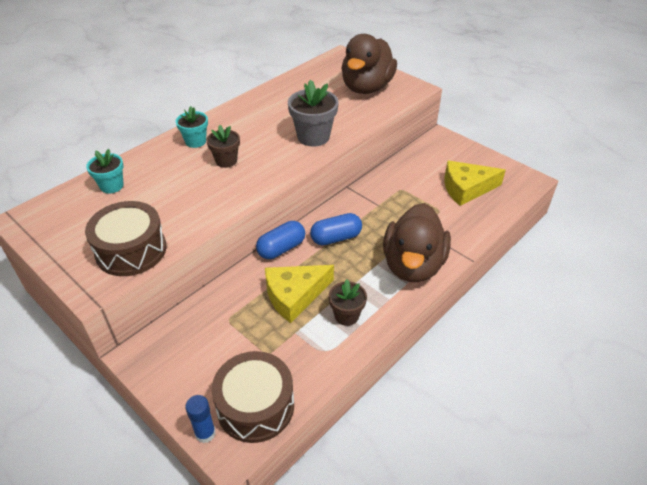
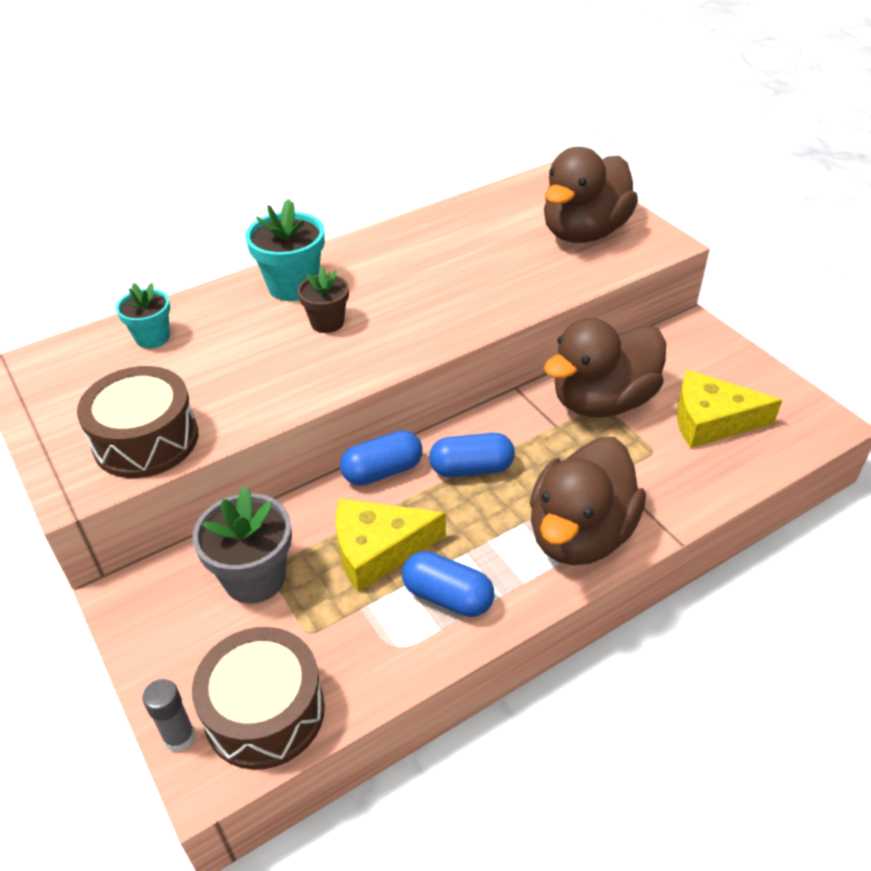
camera: 15 degrees right, 0 degrees up
turquoise flower pot [176,106,208,148] -> turquoise flower pot [246,199,325,301], size x1.58
blue glue stick [185,395,216,443] -> grey glue stick [143,679,195,752]
grey flower pot [288,80,339,146] -> grey flower pot moved to [193,487,292,604]
brown flower pot [328,279,367,326] -> blue capsule [402,551,494,617]
none -> brown duck [544,318,666,417]

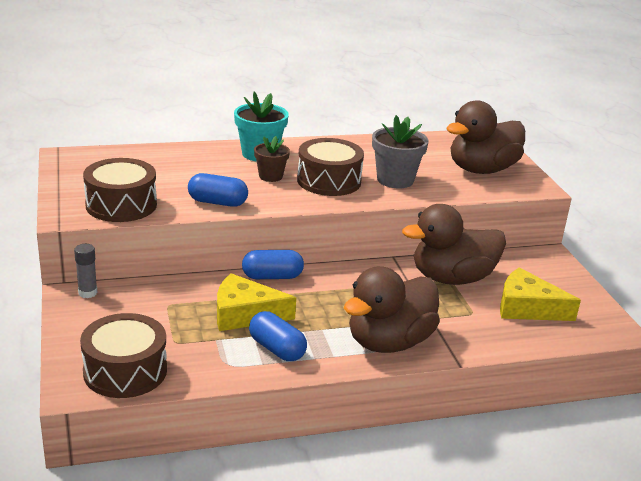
camera: 15 degrees right, 15 degrees down
turquoise flower pot [116,283,170,349] -> none
grey glue stick [143,679,195,752] -> grey glue stick moved to [74,244,97,298]
grey flower pot [193,487,292,604] -> grey flower pot moved to [372,115,429,188]
blue capsule [429,433,515,477] -> blue capsule moved to [188,173,248,207]
none -> brown drum [297,138,364,196]

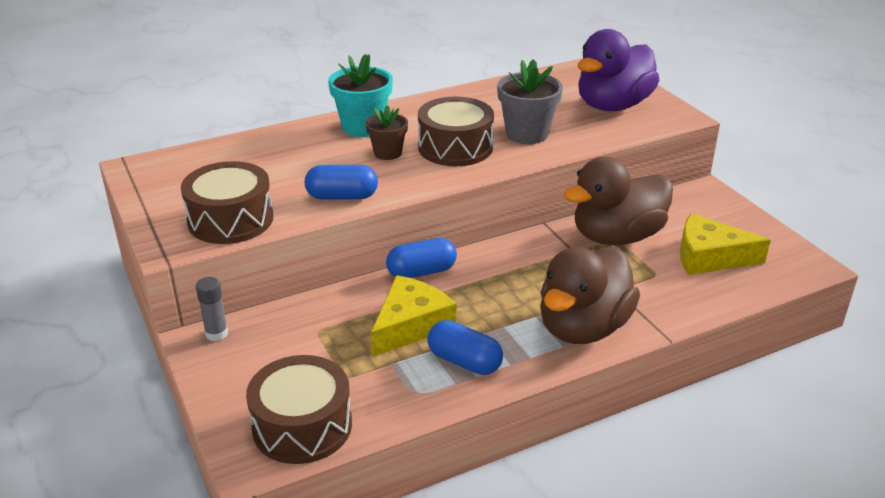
camera: 10 degrees left, 5 degrees up
yellow cheese [217,273,296,331] -> yellow cheese turned 135 degrees clockwise [371,275,456,356]
brown duck [446,100,525,174] -> purple duck [578,29,659,112]

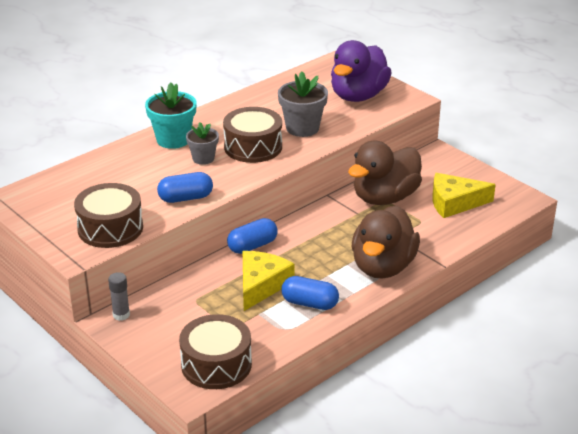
camera: 15 degrees left, 0 degrees up
brown flower pot [366,105,408,160] -> grey flower pot [186,122,219,165]

